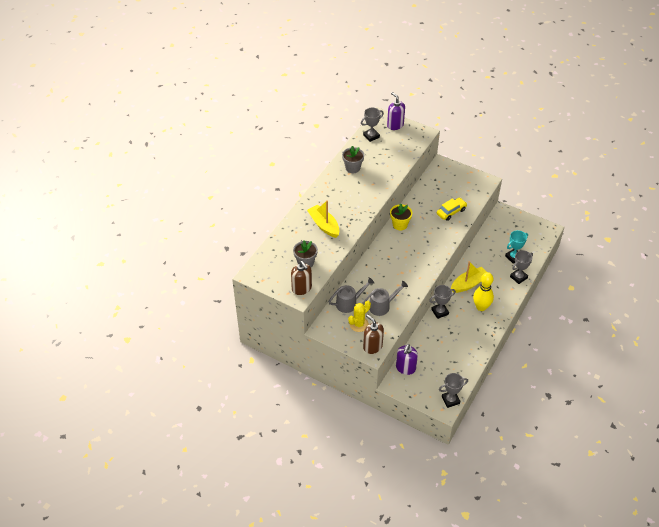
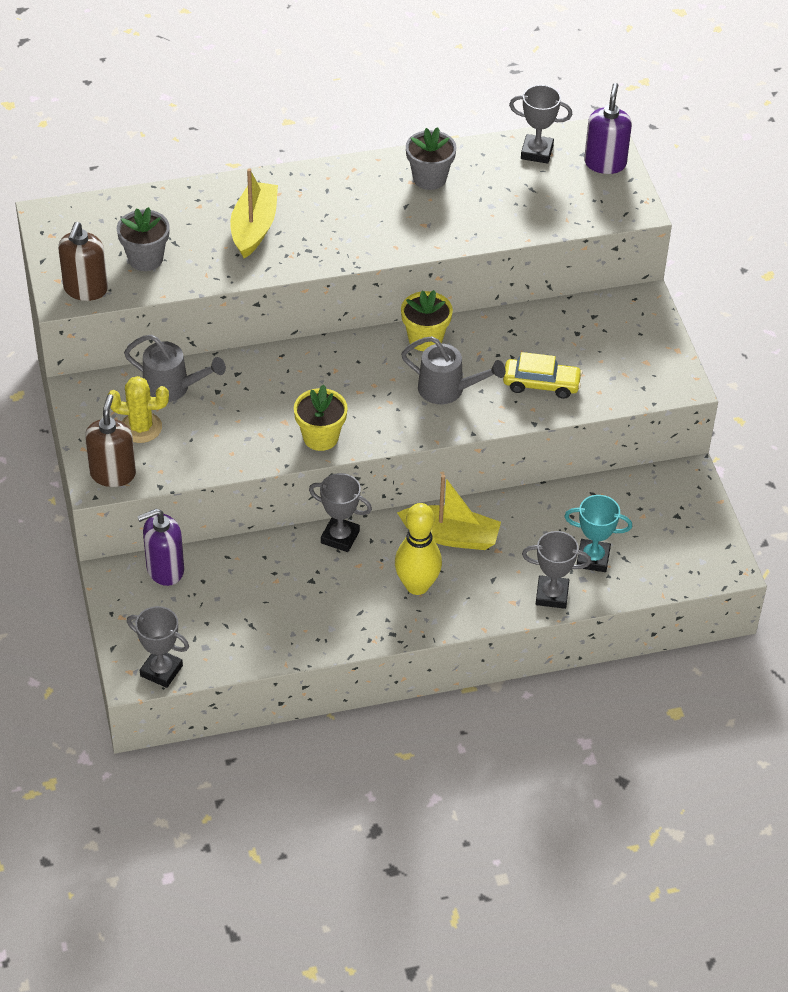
camera: 45 degrees right, 0 degrees up
grey watering can [362,281,408,316] -> grey watering can moved to [401,336,506,404]
none -> yellow flower pot [294,384,348,451]

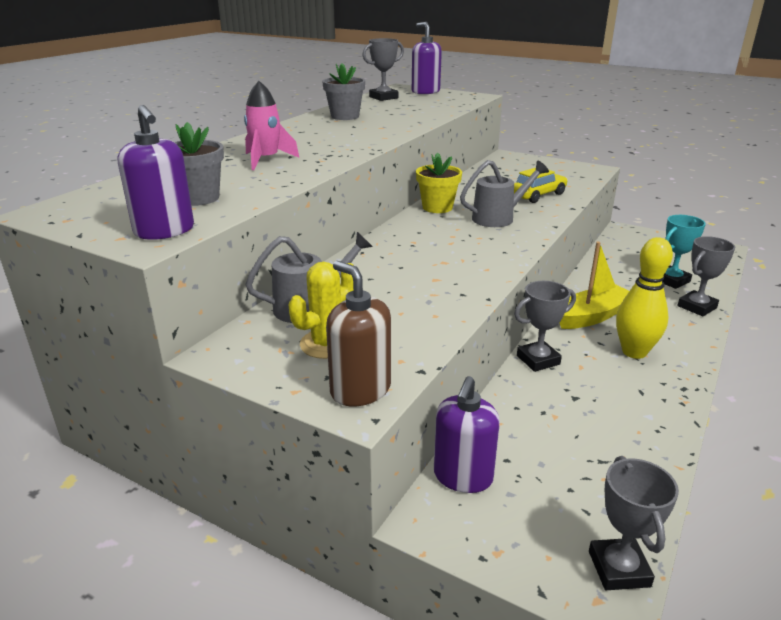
camera: 45 degrees left, 20 degrees down
brown soap dispenser [58,222,108,301] -> purple soap dispenser [118,105,194,240]
grey trophy [127,606,189,688] -> grey trophy turned 75 degrees counterclockwise [589,456,679,590]
yellow boat [230,168,278,258] -> pink rocket [244,81,299,170]
yellow flower pot [294,384,348,451] -> none

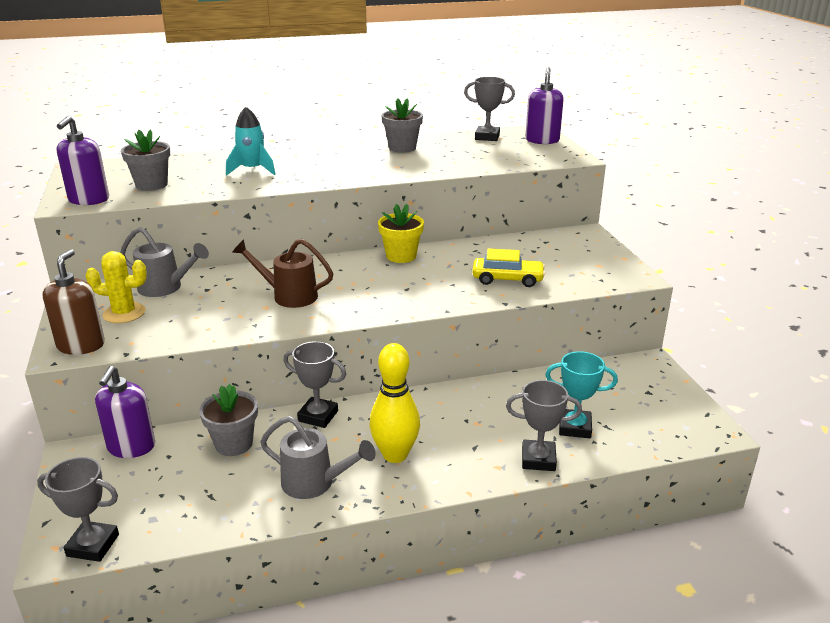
camera: 45 degrees right, 0 degrees up
pink rocket [244,81,299,170] -> turquoise rocket [226,107,276,176]
purple soap dispenser [434,376,500,493] -> purple soap dispenser turned 60 degrees counterclockwise [95,366,155,458]
grey watering can [460,160,549,227] -> grey watering can moved to [260,416,376,499]
yellow boat [560,242,629,329] -> none
grey trophy [589,456,679,590] -> grey trophy turned 60 degrees clockwise [37,457,119,562]
none -> grey flower pot [199,384,258,456]
none -> brown watering can [232,239,334,308]

